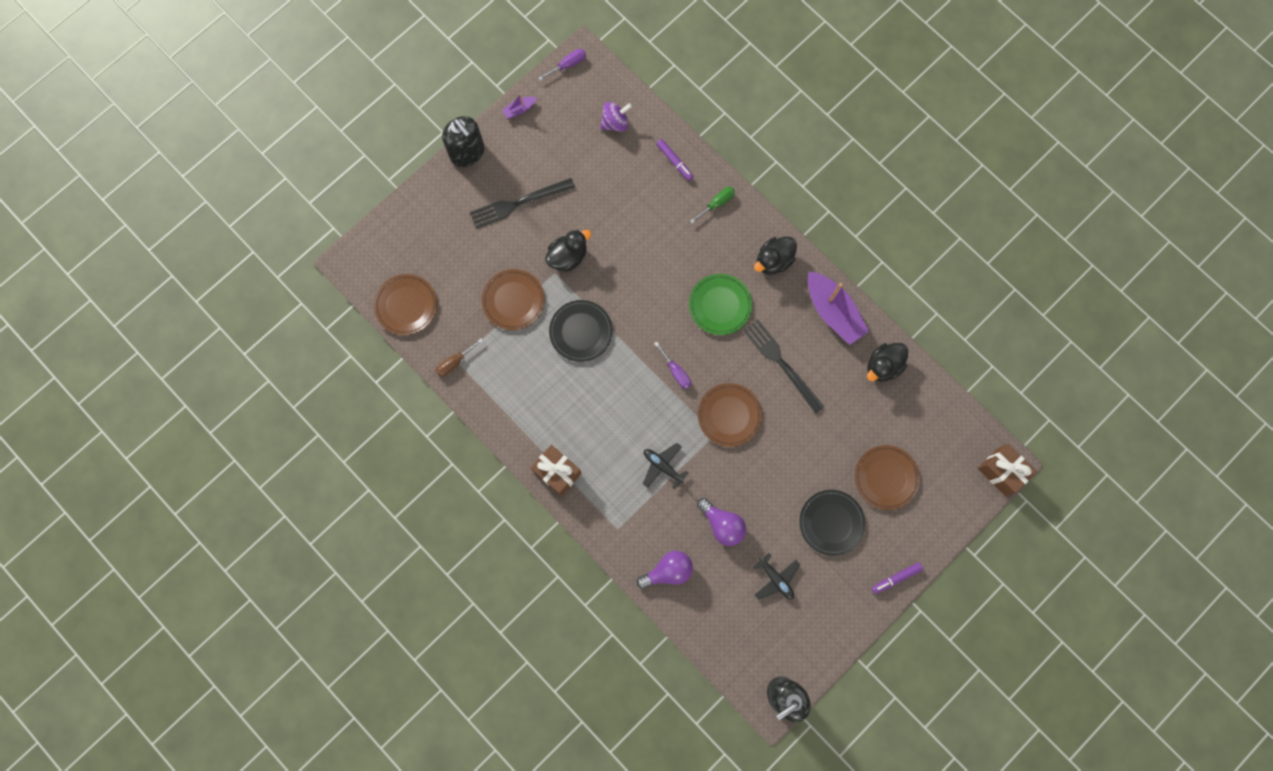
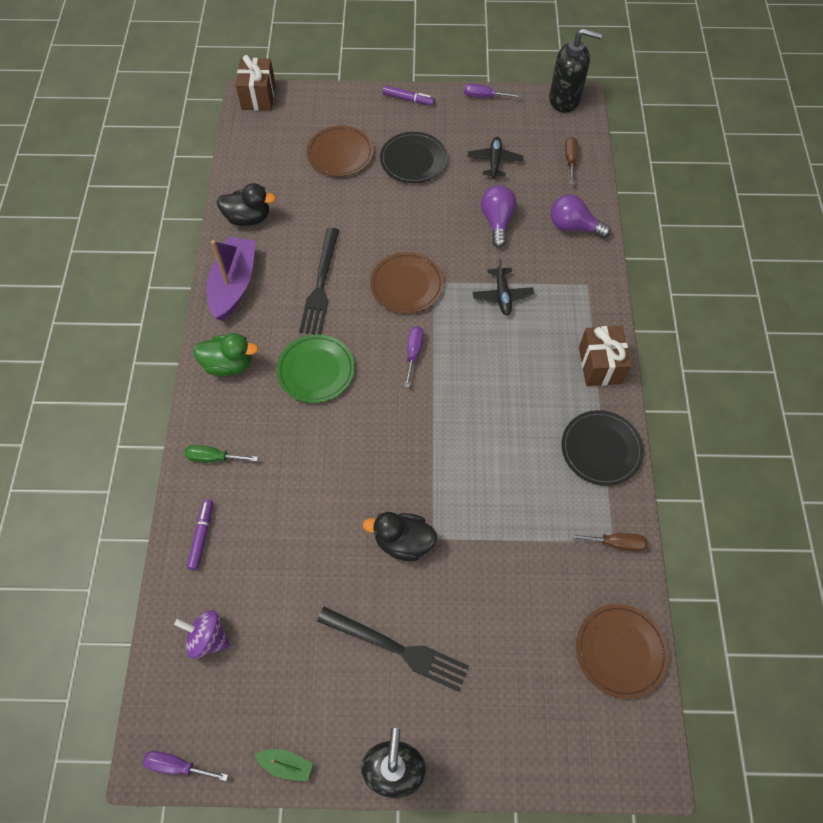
camera: 135 degrees left, 15 degrees down
brown plate [482,269,545,330] -> none
purple boat [502,93,537,119] -> green boat [255,749,313,782]
black plate [549,300,613,362] -> black plate moved to [562,410,644,486]
black duck [754,237,797,275] -> green duck [193,333,258,376]
none -> purple screwdriver [464,84,521,98]
none -> brown screwdriver [565,137,578,185]

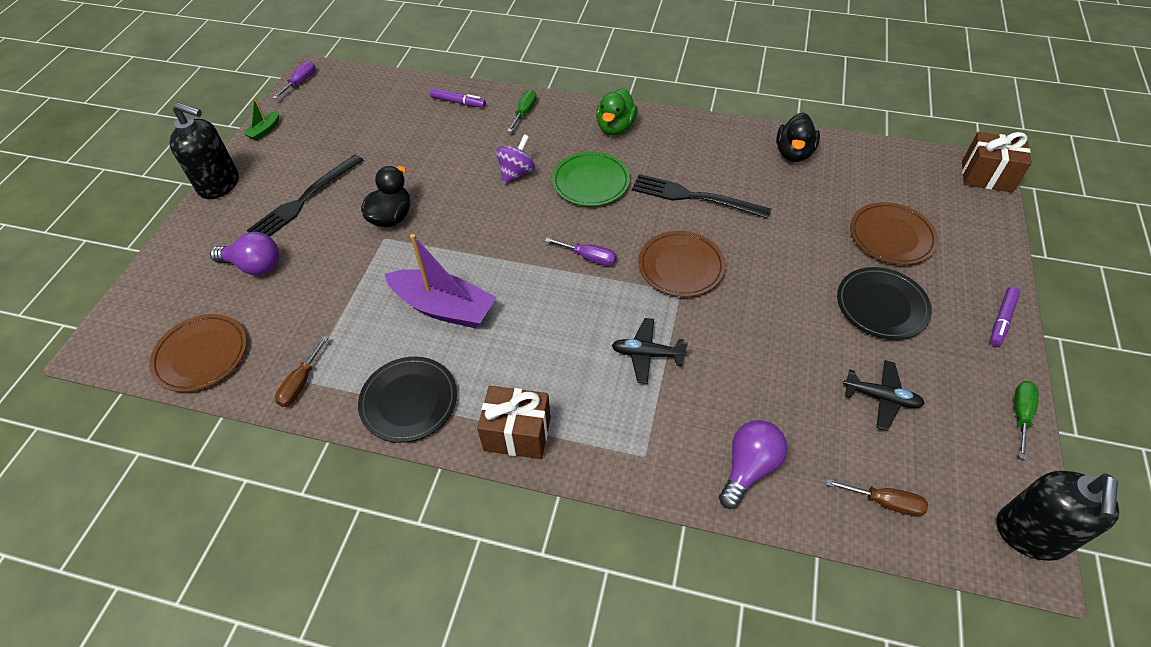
camera: 105 degrees right, 10 degrees down
purple spinning top [174,610,231,659] -> purple spinning top moved to [496,134,535,184]
purple boat [206,237,256,321] -> purple boat moved to [384,234,497,328]
purple screwdriver [464,84,521,98] -> green screwdriver [1014,381,1039,460]
purple light bulb [481,185,517,248] -> purple light bulb moved to [210,232,279,275]

